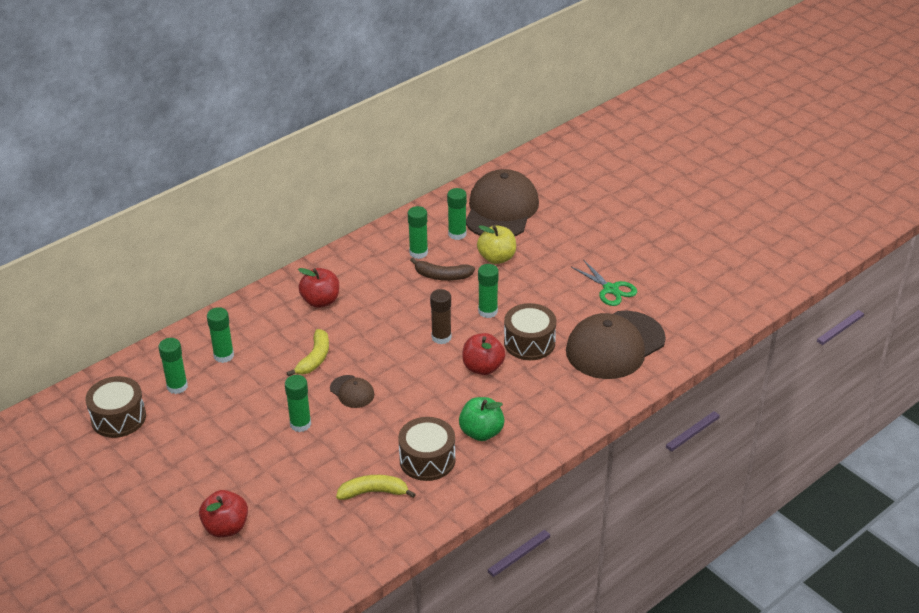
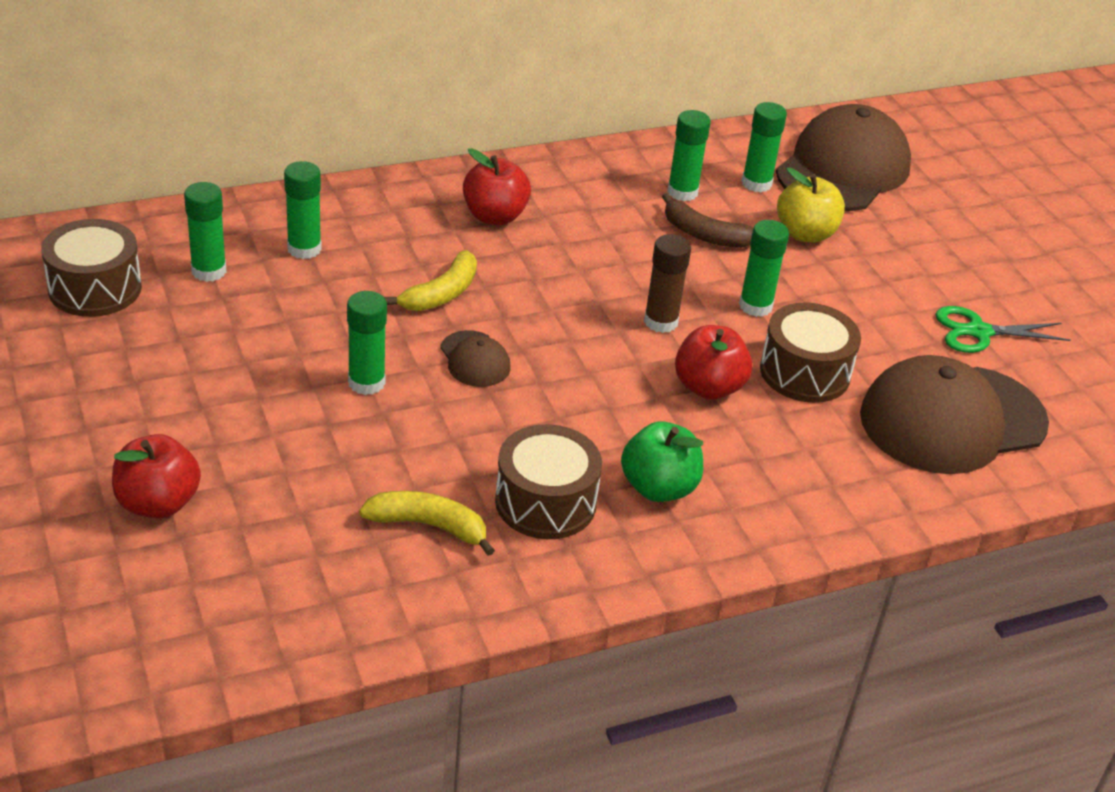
camera: 15 degrees right, 0 degrees up
green scissors [571,259,637,306] -> green scissors turned 105 degrees clockwise [935,306,1071,353]

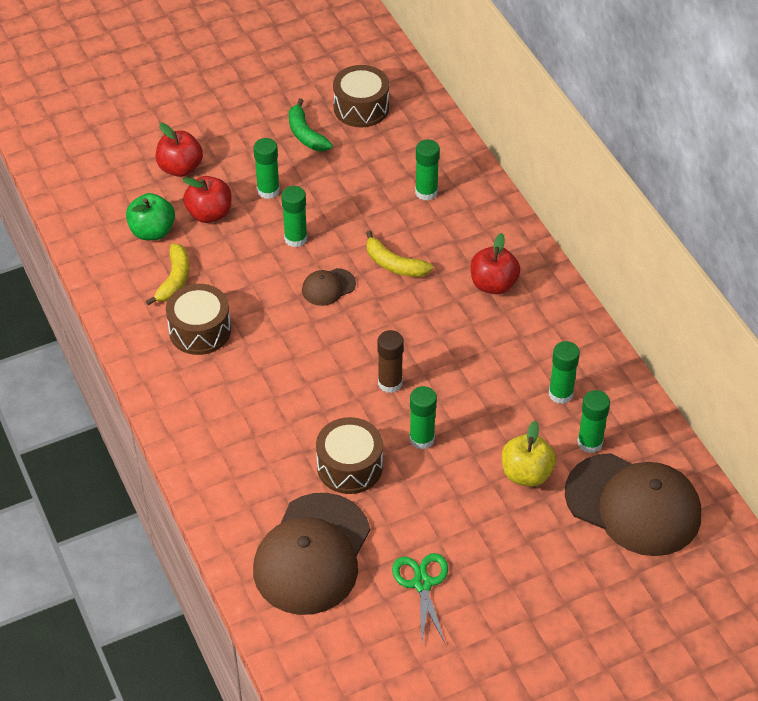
camera: 90 degrees right, 10 degrees up
green glue stick [184,182,226,282] -> green glue stick moved to [254,138,280,199]
green apple [621,422,703,502] -> green apple moved to [126,193,175,240]
brown banana [662,193,753,248] -> none
red apple [675,325,752,400] -> red apple moved to [182,176,231,223]
brown cap [860,355,1049,474] -> brown cap turned 135 degrees counterclockwise [253,493,370,615]
none -> green banana [289,98,333,151]

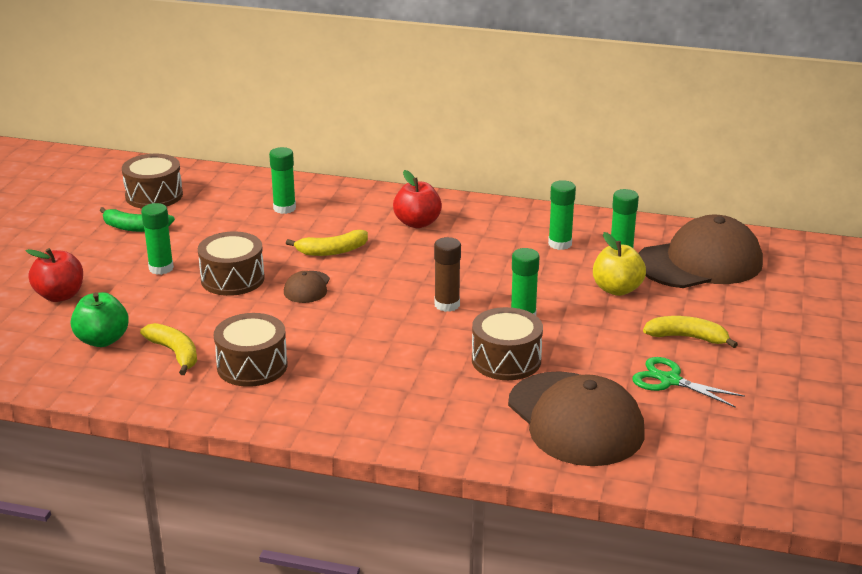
camera: 50 degrees left, 20 degrees down
red apple [182,176,231,223] -> none
green glue stick [281,186,308,247] -> brown drum [198,232,265,296]
none -> yellow banana [643,316,738,348]

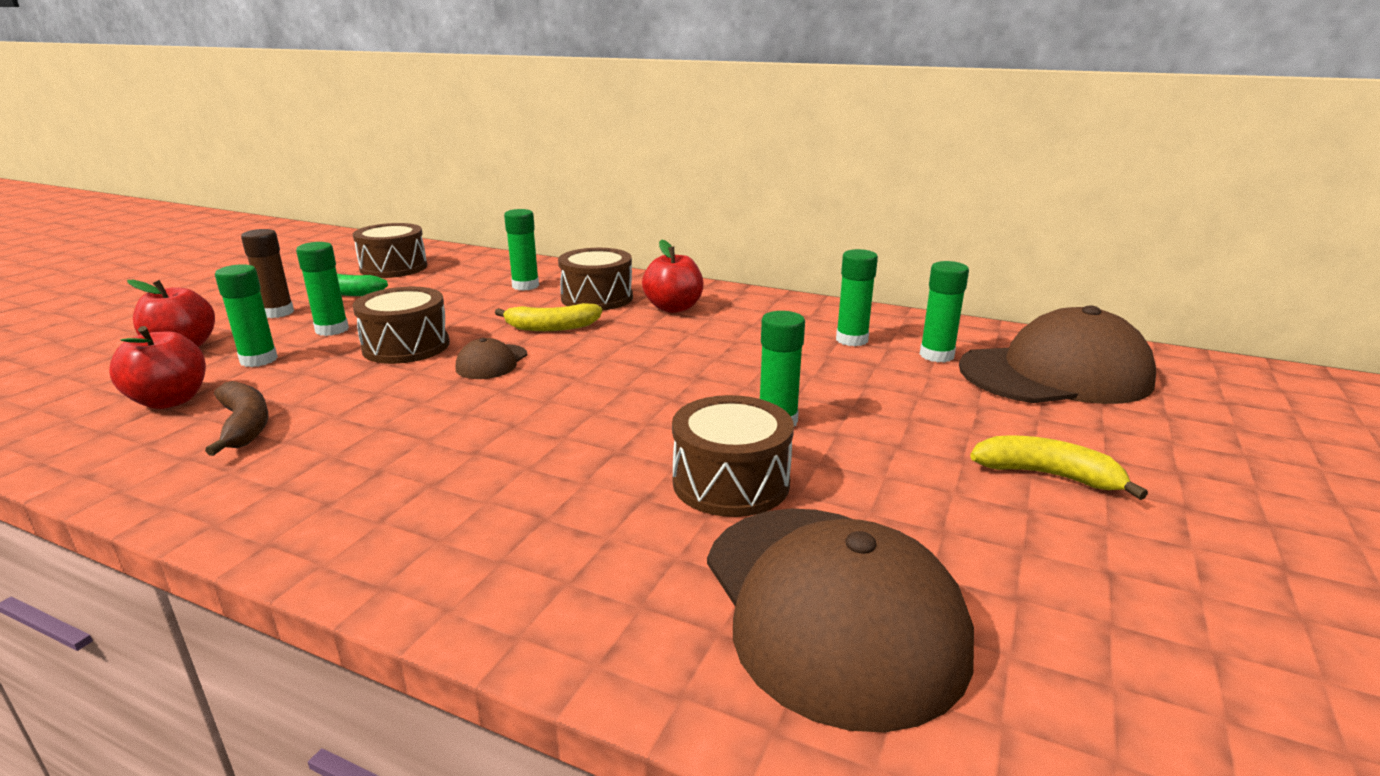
camera: 10 degrees right, 5 degrees down
green apple [71,292,129,347] -> red apple [109,326,206,409]
yellow banana [140,323,197,375] -> brown banana [205,381,268,456]
brown drum [214,313,287,387] -> brown drum moved to [558,248,633,310]
brown glue stick [434,237,461,312] -> brown glue stick moved to [241,229,294,318]
yellow apple [593,232,646,296] -> none
green scissors [632,357,745,408] -> none
none -> green glue stick [215,264,278,367]

